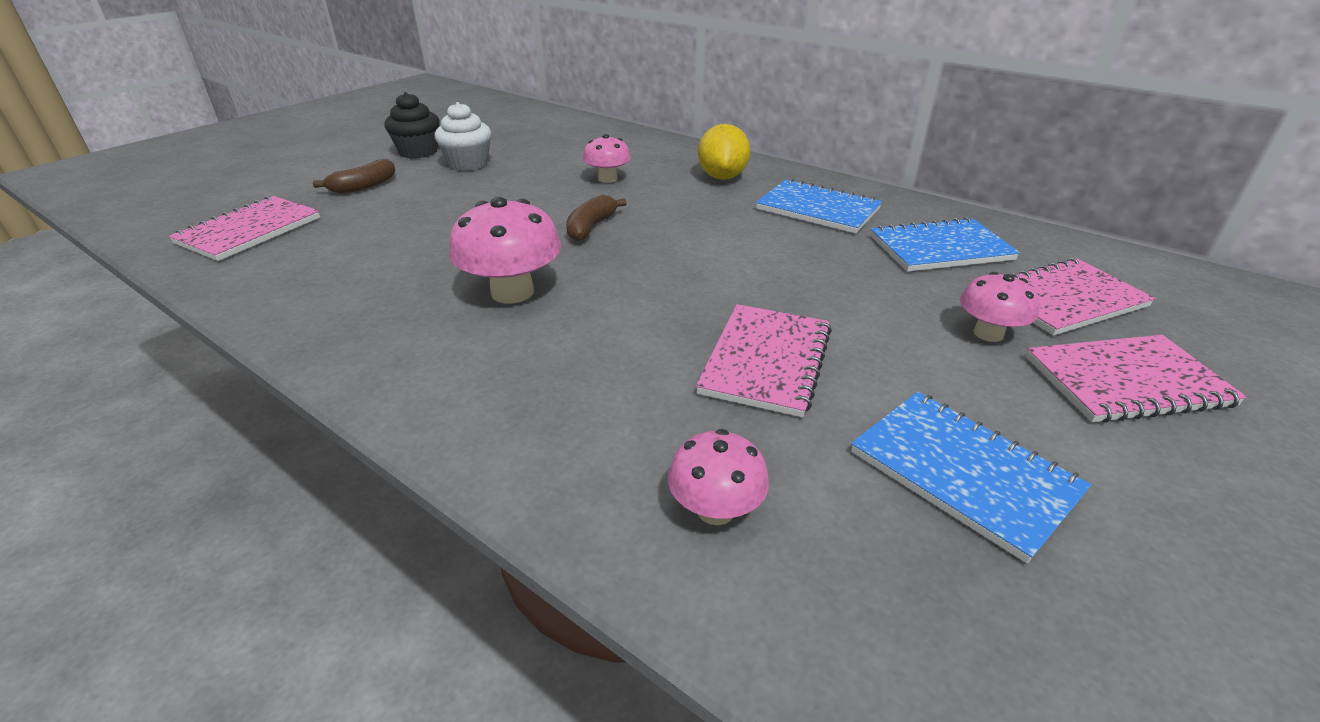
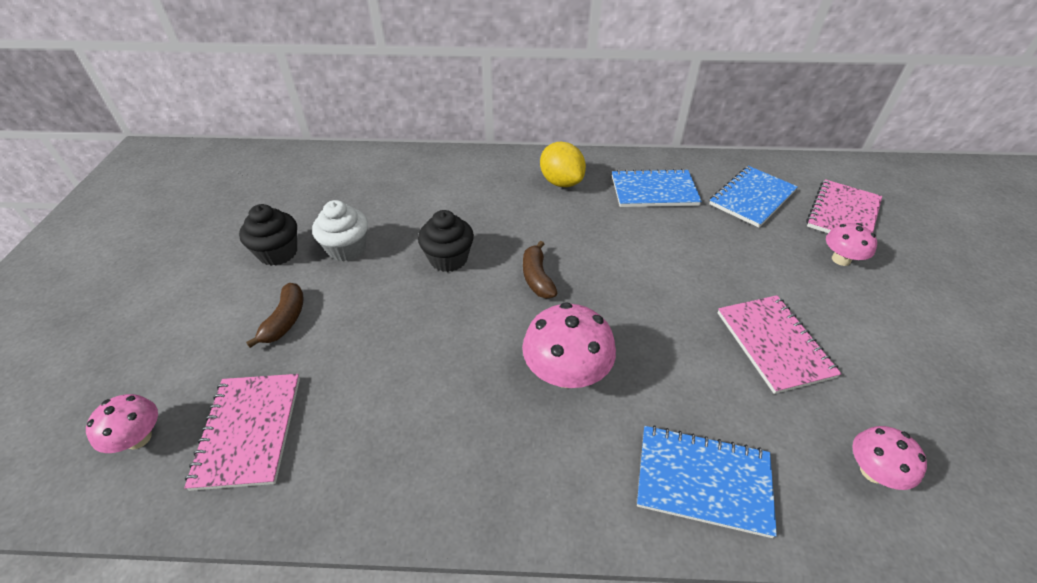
camera: 35 degrees left, 10 degrees up
pink mushroom [583,134,631,183] -> pink mushroom moved to [86,394,158,453]
blue notebook [851,392,1091,563] -> blue notebook moved to [637,425,777,538]
pink notebook [1026,335,1247,423] -> none
none -> black cupcake [418,210,474,272]

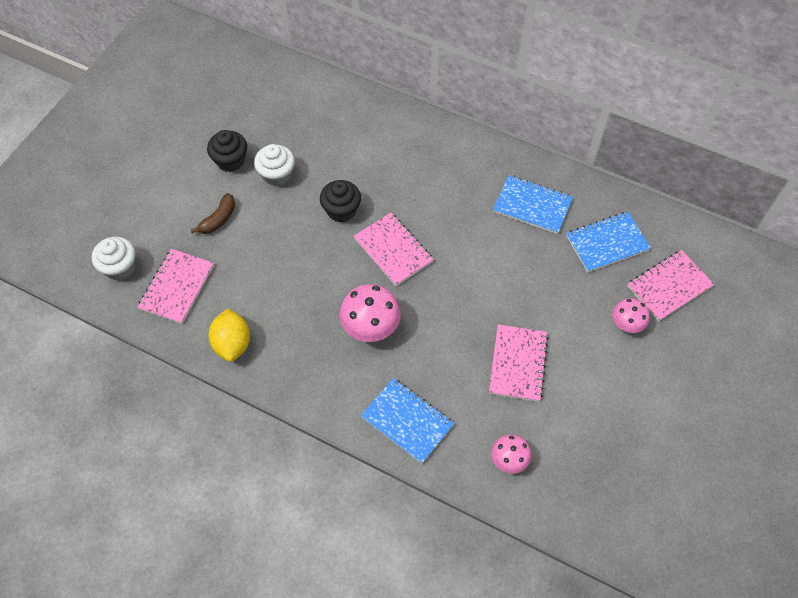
camera: 25 degrees right, 15 degrees up
pink mushroom [86,394,158,453] -> white cupcake [92,237,135,280]
brown banana [523,241,557,298] -> pink notebook [354,213,434,286]
yellow lemon [540,142,586,187] -> yellow lemon moved to [208,308,250,362]

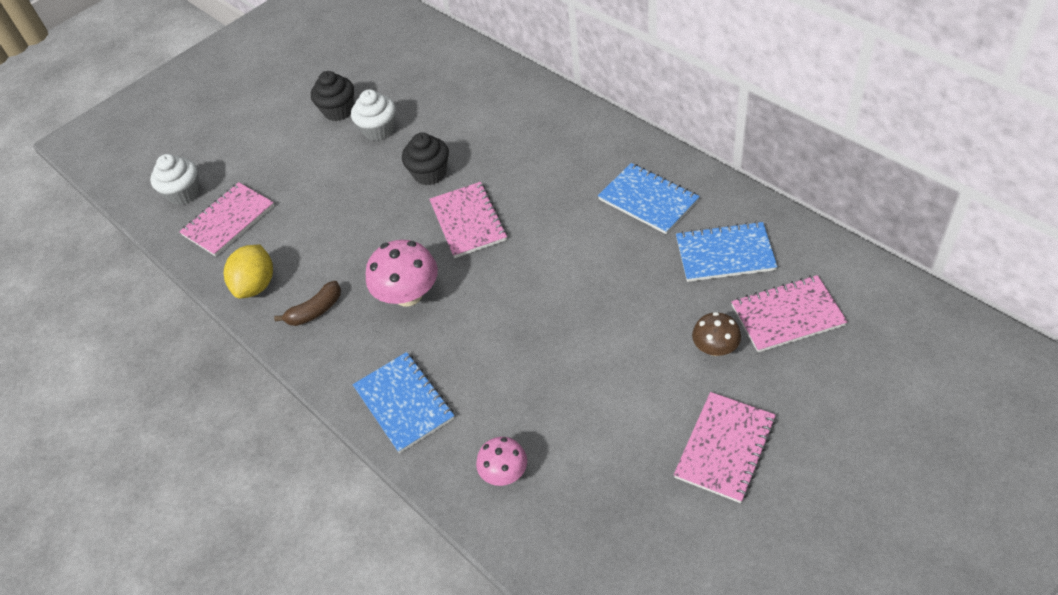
camera: 25 degrees right, 10 degrees down
brown banana [191,193,235,234] -> brown banana moved to [274,281,341,326]
pink notebook [489,324,549,402] -> pink notebook moved to [674,392,776,503]
pink mushroom [612,298,650,333] -> brown mushroom [692,312,741,356]

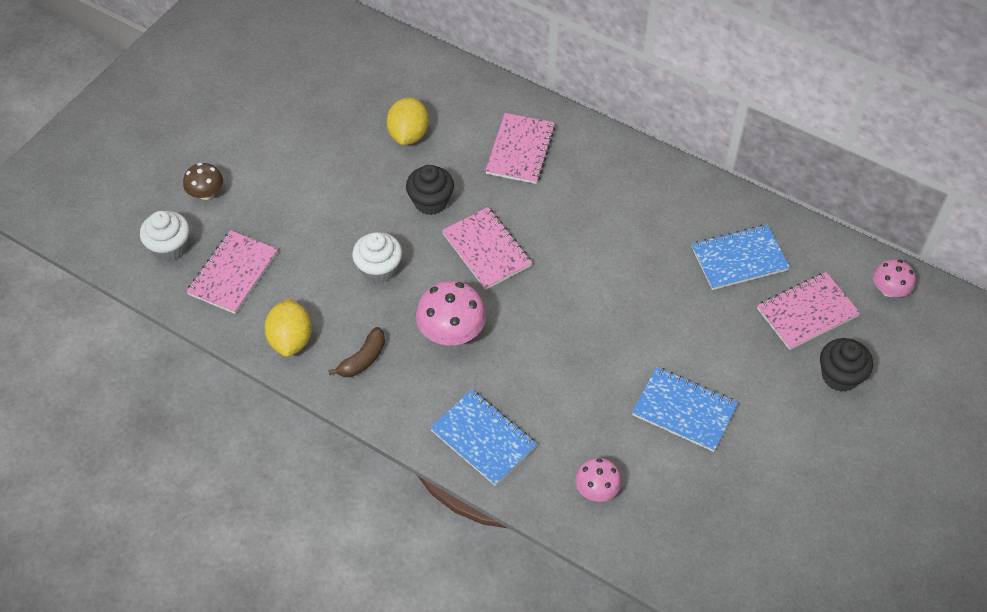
camera: 20 degrees left, 5 degrees up
black cupcake [311,71,354,121] -> black cupcake moved to [820,338,873,392]
white cupcake [351,89,396,141] -> white cupcake moved to [352,232,402,283]
blue notebook [598,163,700,234] -> blue notebook moved to [632,367,738,452]
pink notebook [674,392,776,503] -> pink notebook moved to [485,113,556,184]
brown mushroom [692,312,741,356] -> brown mushroom moved to [183,163,223,200]
none -> yellow lemon [386,97,429,145]
none -> pink mushroom [873,259,916,297]

